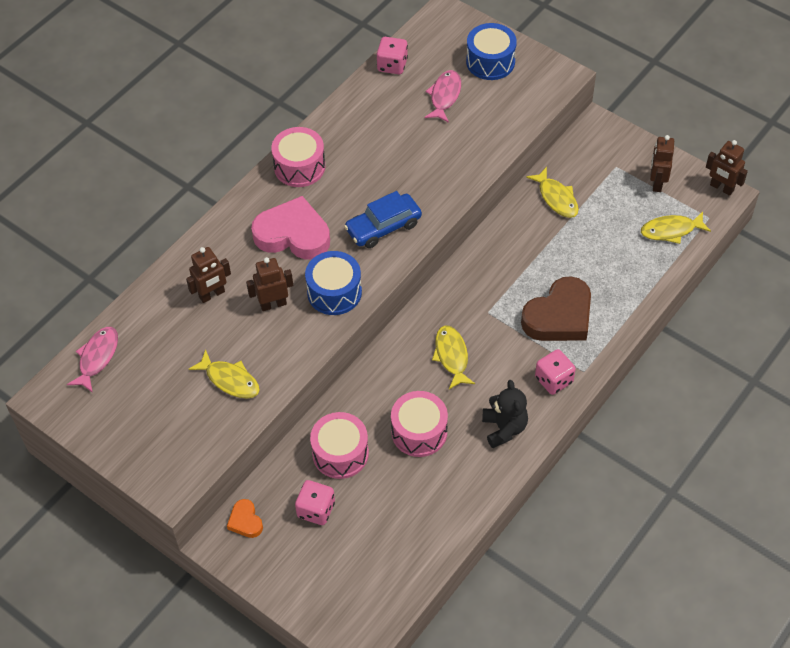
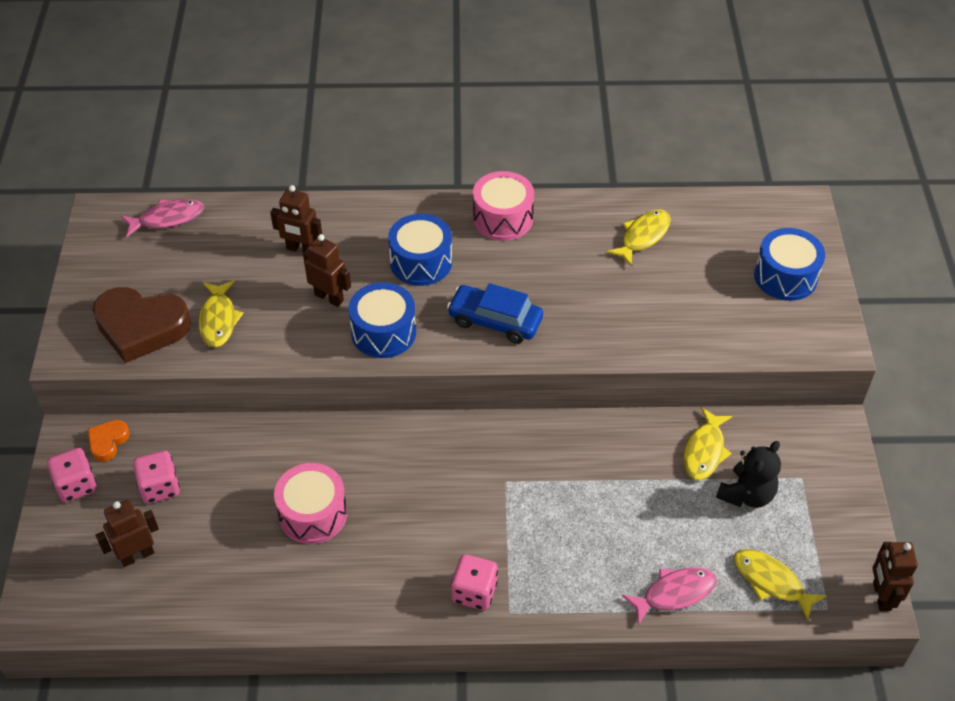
camera: 50 degrees right, 5 degrees down
pink heart [251,196,330,259] -> blue drum [388,214,452,286]
pink drum [310,412,369,479] -> none
pink dice [377,37,408,74] -> pink dice moved to [47,448,97,502]
pink fish [425,70,461,123] -> pink fish moved to [622,567,717,625]
yellow fish [432,325,475,389] -> yellow fish moved to [606,209,671,266]
black teddy bear [482,380,528,448] -> black teddy bear moved to [716,441,781,508]
brown heart [521,276,591,341] -> brown heart moved to [92,287,191,363]
brown robot [650,135,674,192] -> brown robot moved to [96,500,159,567]

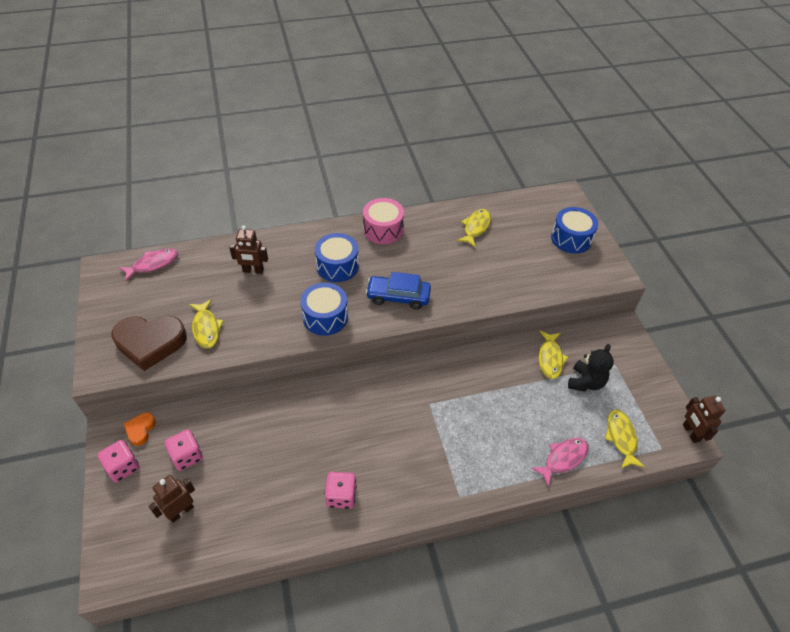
camera: 15 degrees left, 0 degrees up
pink drum [274,463,347,544] -> none
brown robot [303,234,351,307] -> none
pink dice [451,554,498,610] -> pink dice moved to [324,472,357,509]
yellow fish [734,549,827,621] -> yellow fish turned 60 degrees clockwise [605,409,645,469]

